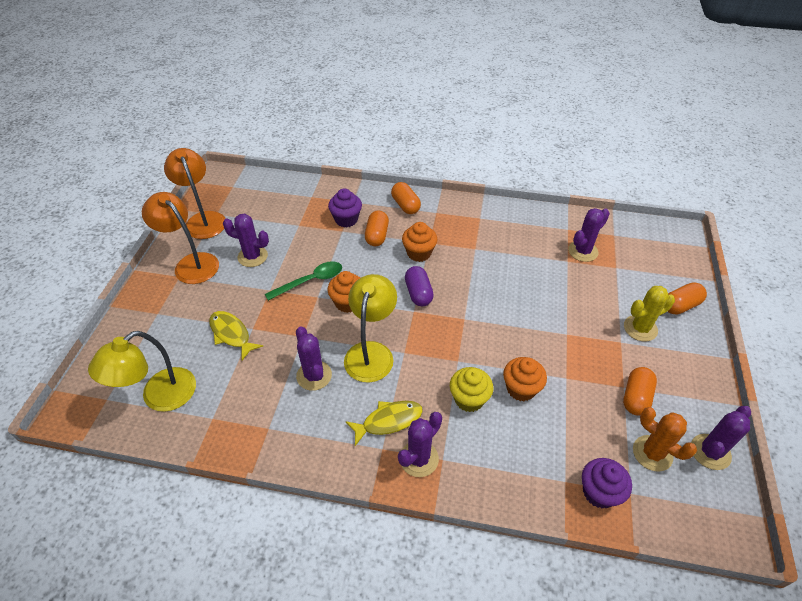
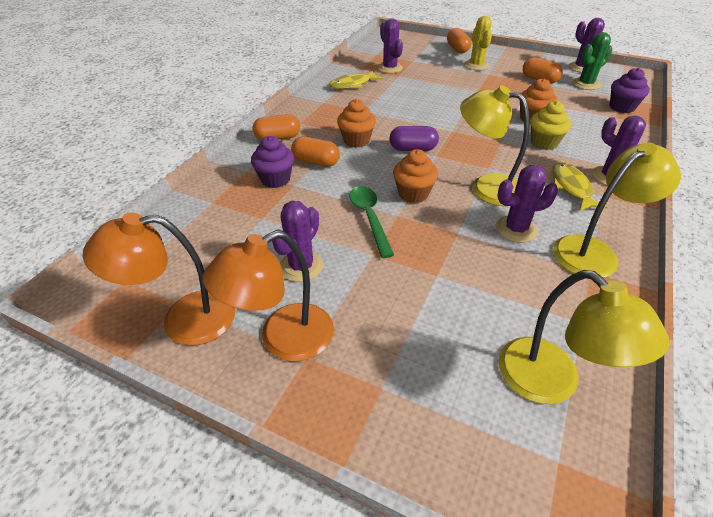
camera: 75 degrees left, 5 degrees down
yellow fish [209,311,263,360] -> yellow fish moved to [329,71,383,89]
orange cactus [633,407,697,472] -> green cactus [572,32,613,90]
none -> yellow lamp [553,142,681,278]

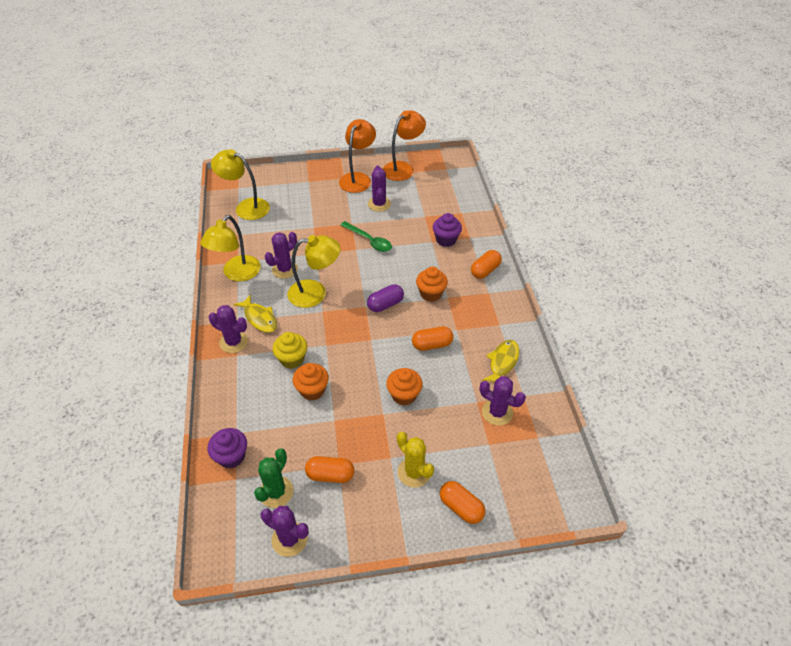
camera: 145 degrees right, 5 degrees up
orange capsule [291,136,340,167] -> orange capsule moved to [412,326,454,351]
orange cupcake [393,149,438,203] -> orange cupcake moved to [386,368,423,406]

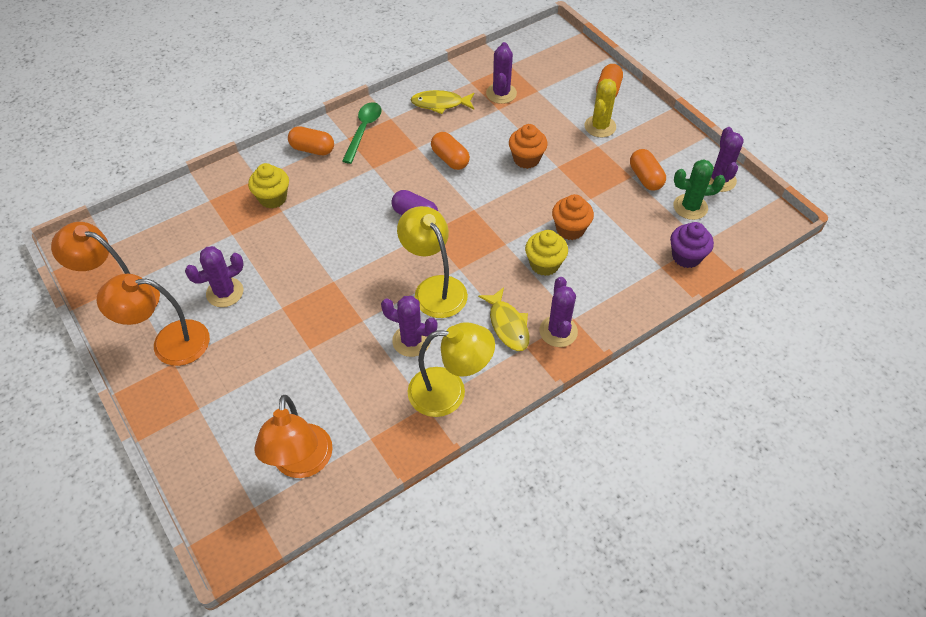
camera: 115 degrees left, 5 degrees up
yellow lamp [211,149,270,220] -> orange lamp [254,395,333,478]
yellow fish [233,294,277,333] -> yellow fish turned 135 degrees clockwise [478,287,530,351]
green spoon [340,221,392,252] -> green spoon moved to [342,102,381,164]
orange cupcake [416,267,448,302] -> none
purple cupcake [433,213,462,247] -> yellow cupcake [248,163,289,208]

